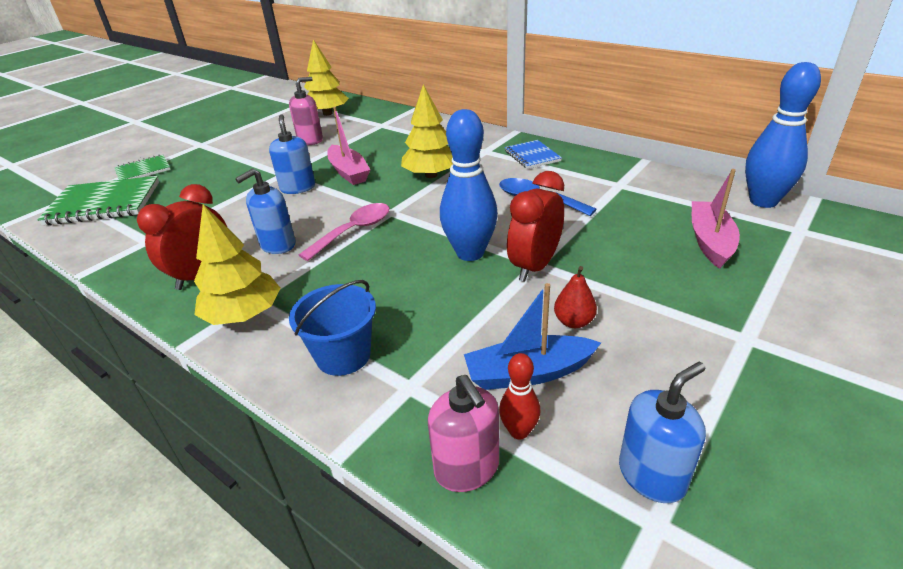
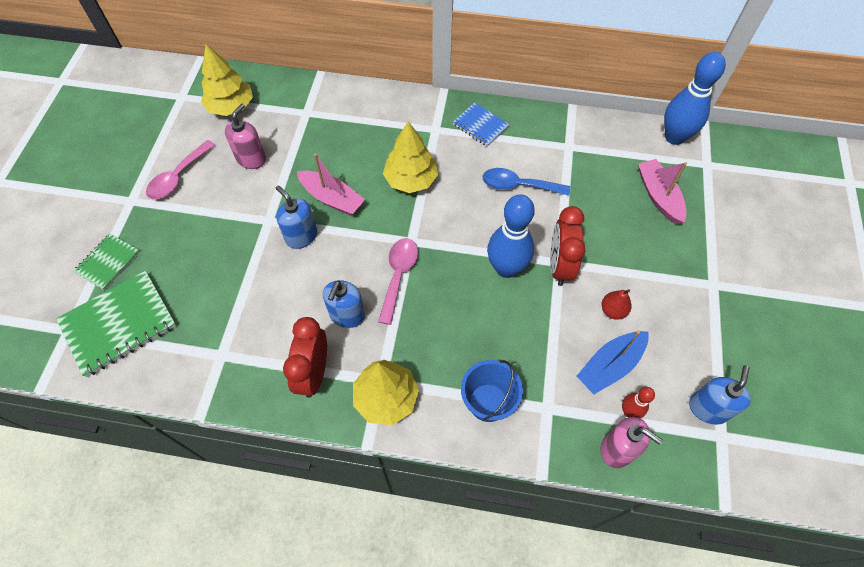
camera: 30 degrees left, 25 degrees up
none -> pink spoon [146,140,215,199]

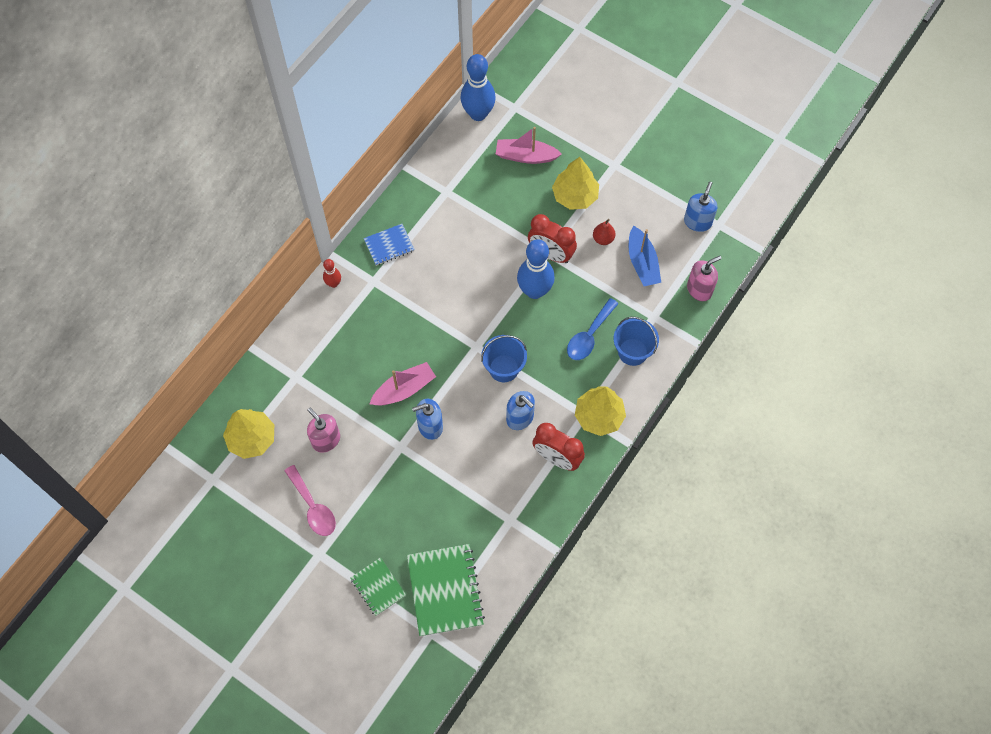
camera: 65 degrees left, 5 degrees up
pink spoon [378,238,418,325] -> blue bucket [481,335,527,382]
yellow tree [383,122,438,193] -> yellow tree moved to [552,157,599,210]
blue spoon [482,168,570,196] -> blue spoon moved to [567,298,619,360]
red bowling pin [622,387,655,418] -> red bowling pin moved to [323,259,341,288]
blue soap dispenser [689,365,751,425] -> blue soap dispenser turned 60 degrees clockwise [684,181,717,232]

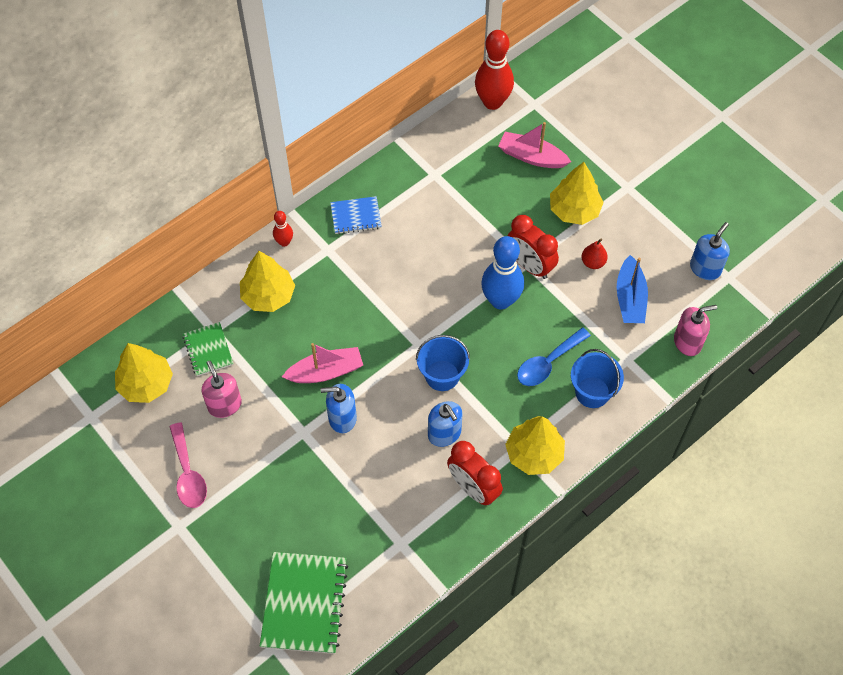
camera: 15 degrees right, 5 degrees down
green notebook [350,557,406,616] -> green notebook moved to [183,322,233,376]
blue bowling pin [461,54,496,121] -> red bowling pin [475,30,514,110]
none -> yellow tree [240,251,295,312]

